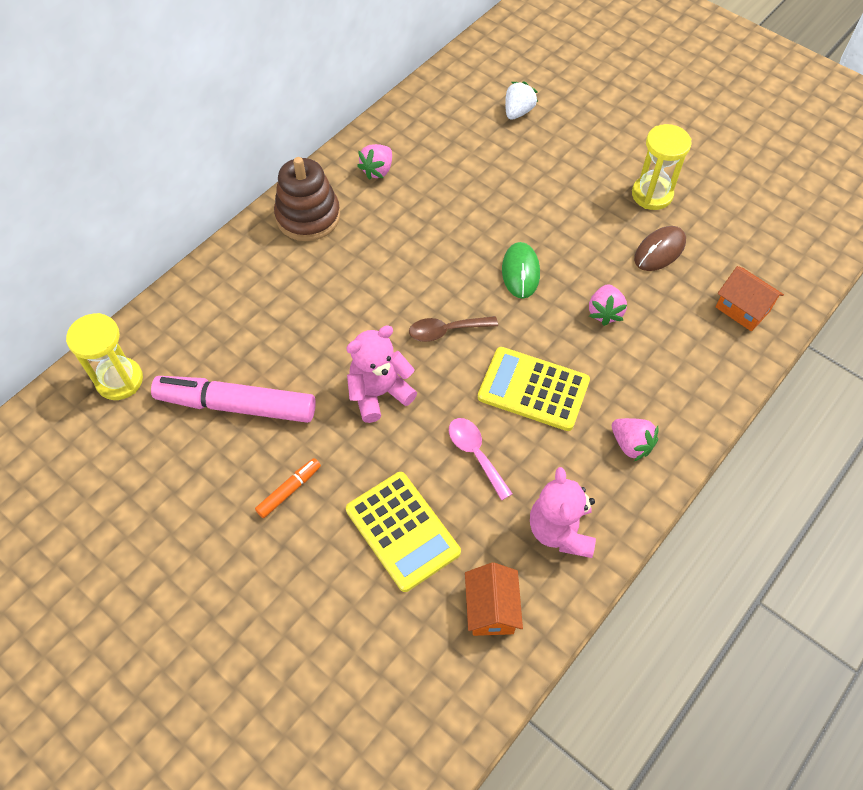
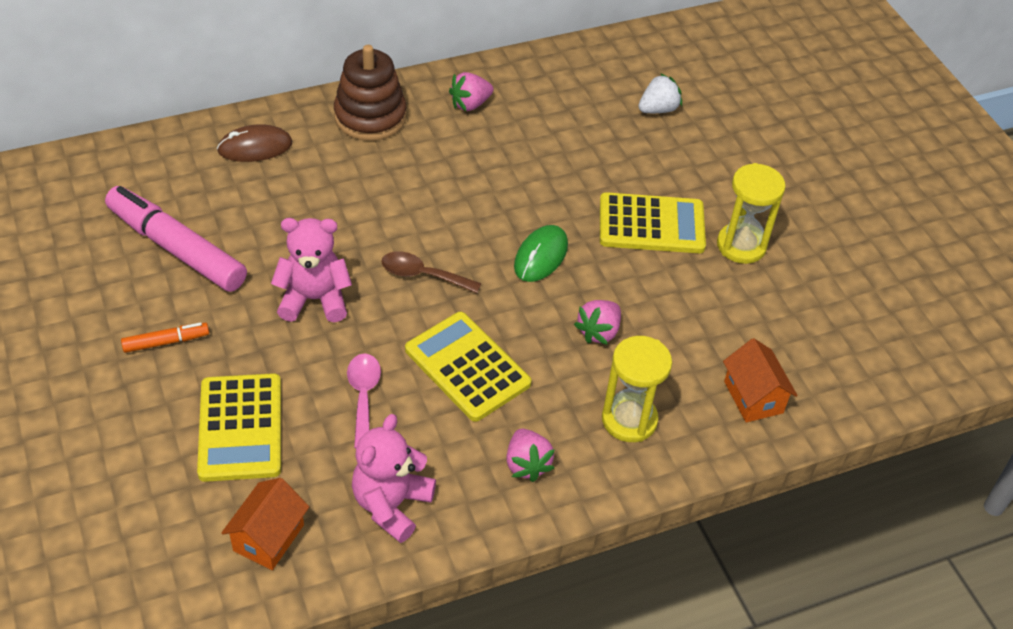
camera: 25 degrees right, 10 degrees down
yellow hourglass [66,313,143,400] -> yellow hourglass moved to [602,336,672,442]
brown mouse [634,226,686,271] -> brown mouse moved to [217,124,292,162]
none -> yellow calculator [600,192,706,253]

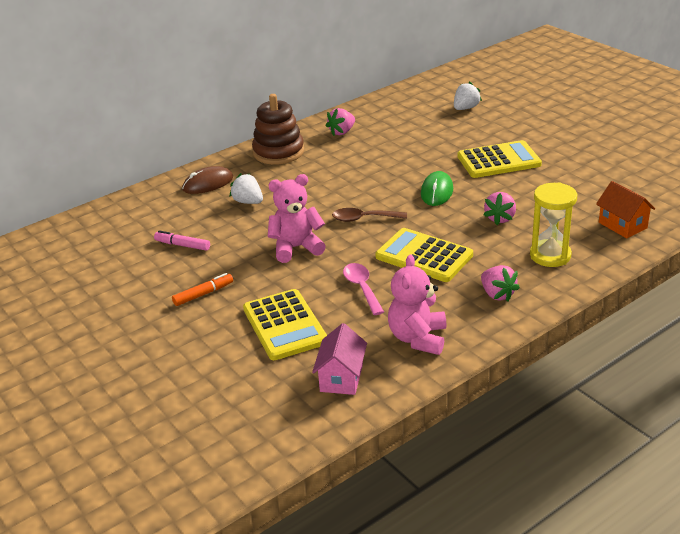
camera: 10 degrees left, 15 degrees down
pink marker [105,186,247,292] -> pink marker [154,230,210,251], size x0.46
orange house [221,478,309,570] -> pink house [312,323,367,395]
yellow hourglass [717,163,786,264] -> none
none -> white strawberry [229,173,263,204]

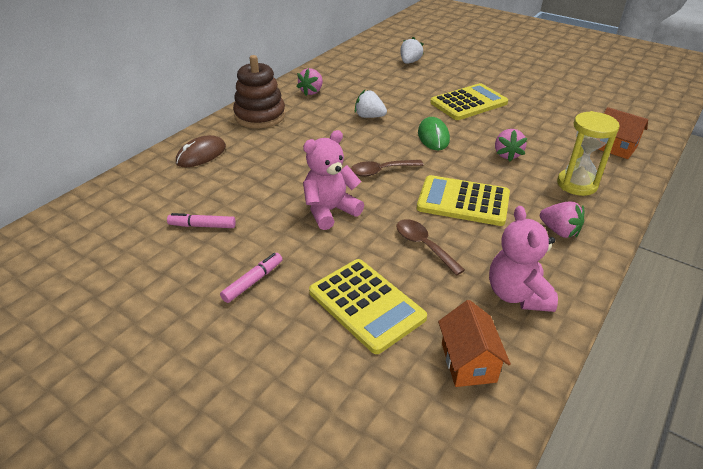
camera: 20 degrees left, 5 degrees up
orange marker [172,273,233,306] -> pink marker [220,253,282,303]
white strawberry [229,173,263,204] -> white strawberry moved to [355,90,387,118]
pink house [312,323,367,395] -> orange house [438,300,511,387]
pink spoon [343,263,384,315] -> brown spoon [396,219,465,276]

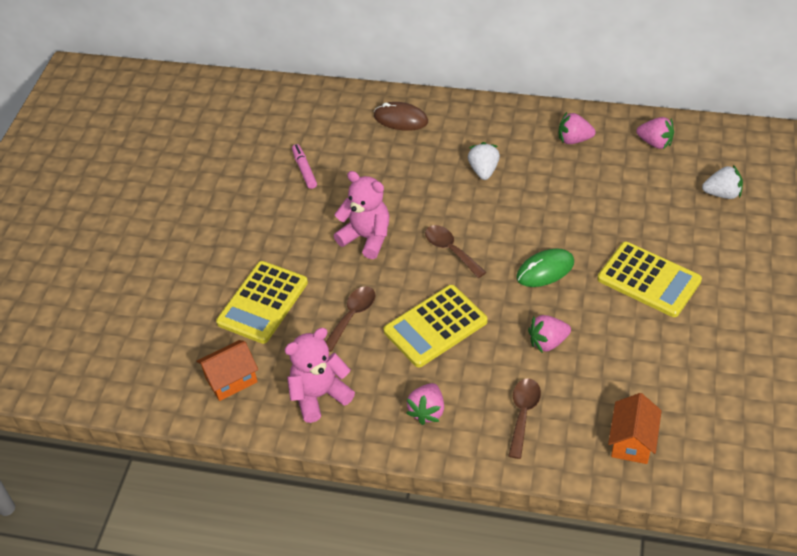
camera: 70 degrees right, 10 degrees up
pink marker [220,253,282,303] -> none
brown stacking toy [233,55,286,128] -> none
white strawberry [355,90,387,118] -> white strawberry moved to [468,142,500,180]
yellow calculator [417,175,510,226] -> yellow calculator turned 120 degrees counterclockwise [384,285,488,368]
yellow hourglass [557,111,620,196] -> brown spoon [508,379,541,459]
none -> pink strawberry [636,117,674,149]

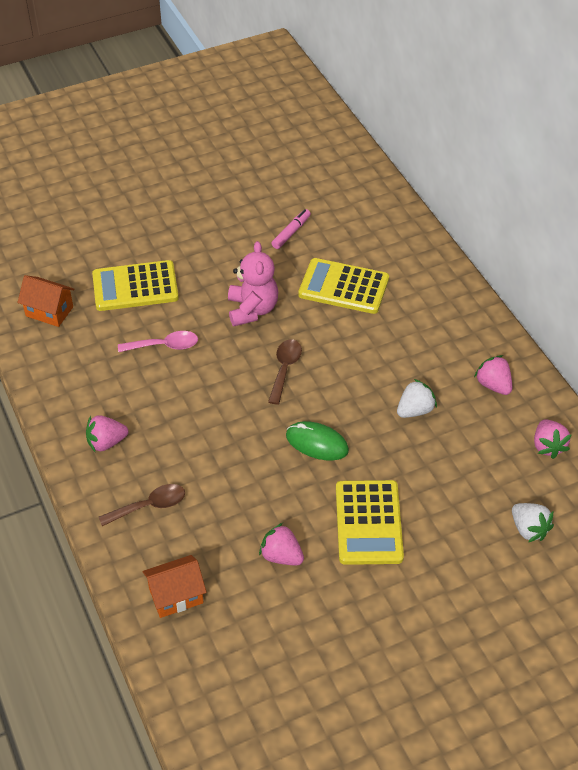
camera: 50 degrees right, 0 degrees up
pink teddy bear [285,328,355,423] -> none
brown spoon [326,286,375,352] -> pink spoon [118,331,198,352]
brown mouse [374,102,428,131] -> none
yellow calculator [384,285,488,368] -> yellow calculator moved to [298,258,389,314]
white strawberry [468,142,500,180] -> white strawberry moved to [397,379,437,418]
pink strawberry [528,315,571,353] -> pink strawberry moved to [259,523,304,565]

